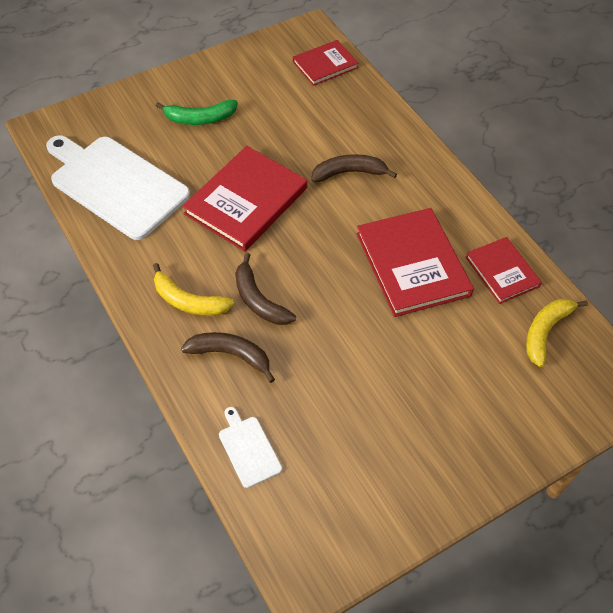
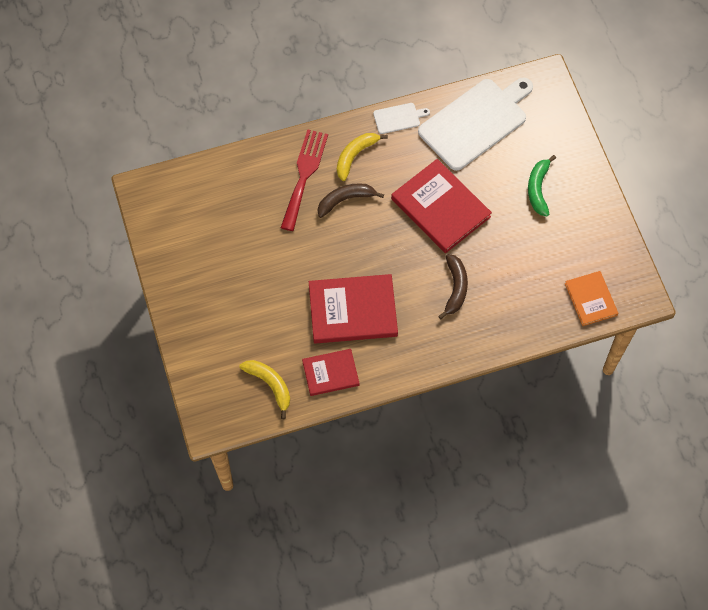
camera: 105 degrees right, 10 degrees up
brown banana [181,332,275,383] -> red fork [281,129,328,231]
white cutting board [219,407,282,488] -> white cutting board moved to [373,103,430,134]
red book [293,40,359,86] -> orange book [565,271,618,326]

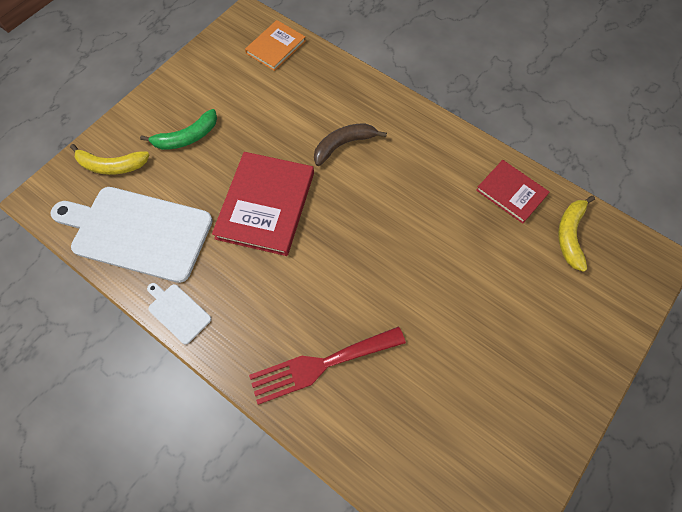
camera: 125 degrees left, 0 degrees up
red book [309,274,398,344] -> none
brown banana [318,183,384,218] -> none
yellow banana [337,133,388,181] -> yellow banana moved to [70,144,149,175]

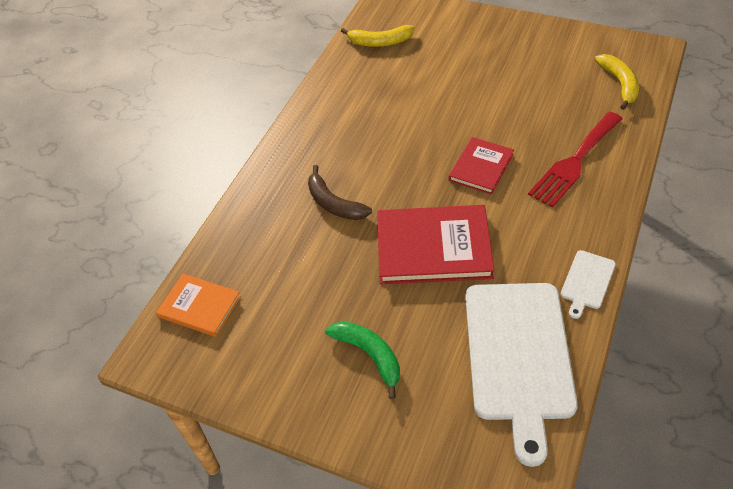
camera: 100 degrees left, 15 degrees down
yellow banana [70,144,149,175] -> yellow banana moved to [595,54,639,110]
red fork [249,326,406,405] -> red fork turned 75 degrees clockwise [528,112,623,208]
red book [476,160,549,224] -> red book moved to [449,137,514,194]

